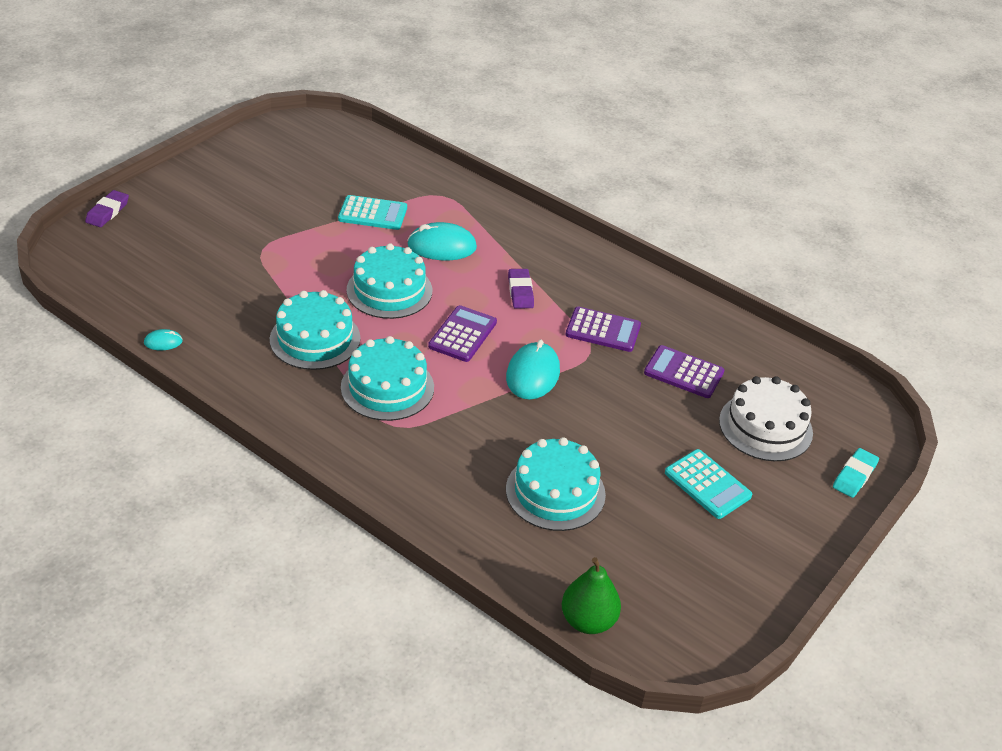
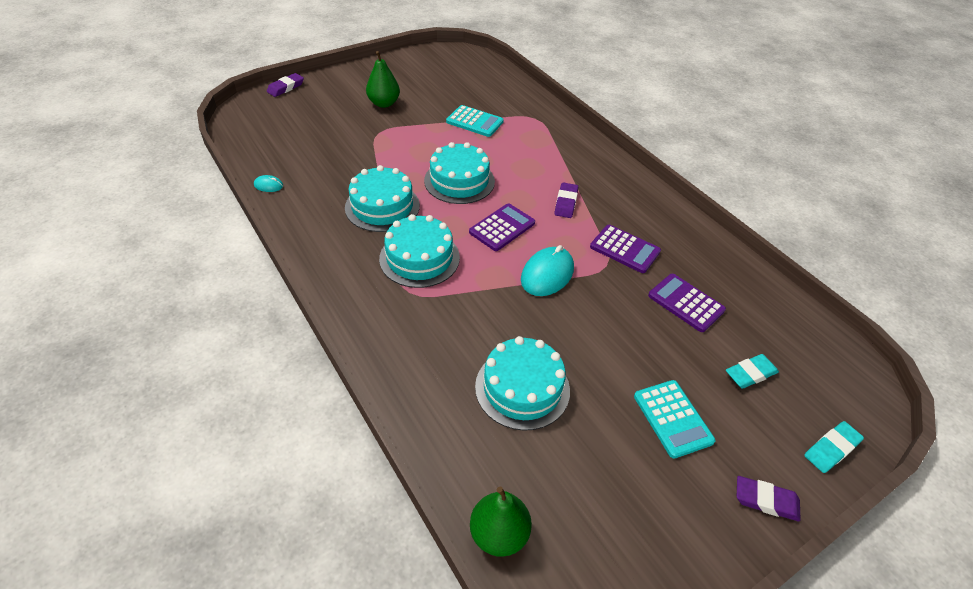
camera: 20 degrees right, 5 degrees up
turquoise mouse [407,222,477,260] -> none
white cake [719,376,813,461] -> turquoise eraser [726,354,779,389]
none -> green pear [366,51,400,108]
none -> purple eraser [737,476,801,522]

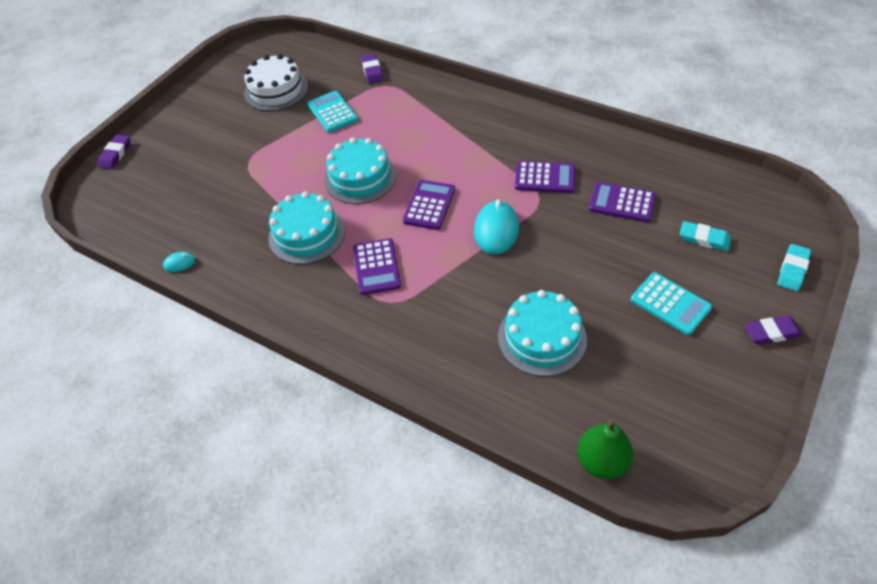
camera: 20 degrees left, 5 degrees up
green pear [366,51,400,108] -> none
turquoise cake [379,214,460,288] -> purple calculator [353,238,401,295]
turquoise calculator [446,105,504,137] -> turquoise calculator turned 120 degrees counterclockwise [307,91,358,133]
purple eraser [554,182,578,218] -> purple eraser moved to [361,54,383,84]
turquoise eraser [726,354,779,389] -> turquoise eraser turned 75 degrees clockwise [680,221,731,251]
none -> white cake [244,54,308,111]

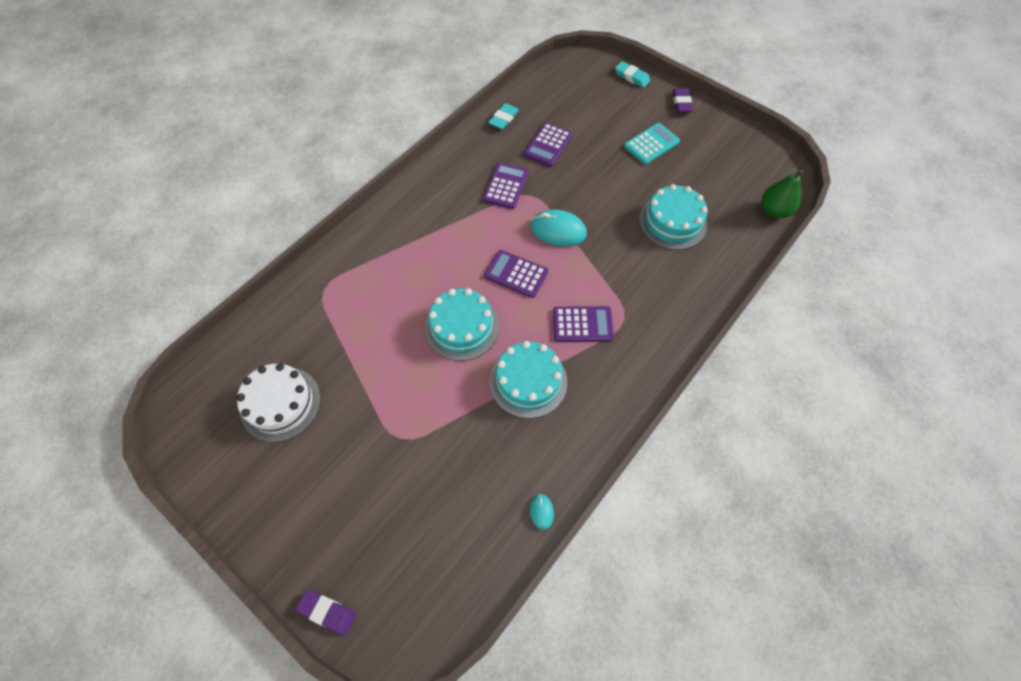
camera: 85 degrees left, 10 degrees up
turquoise calculator [307,91,358,133] -> none
purple eraser [361,54,383,84] -> none
turquoise eraser [680,221,731,251] -> turquoise eraser moved to [488,103,519,130]

